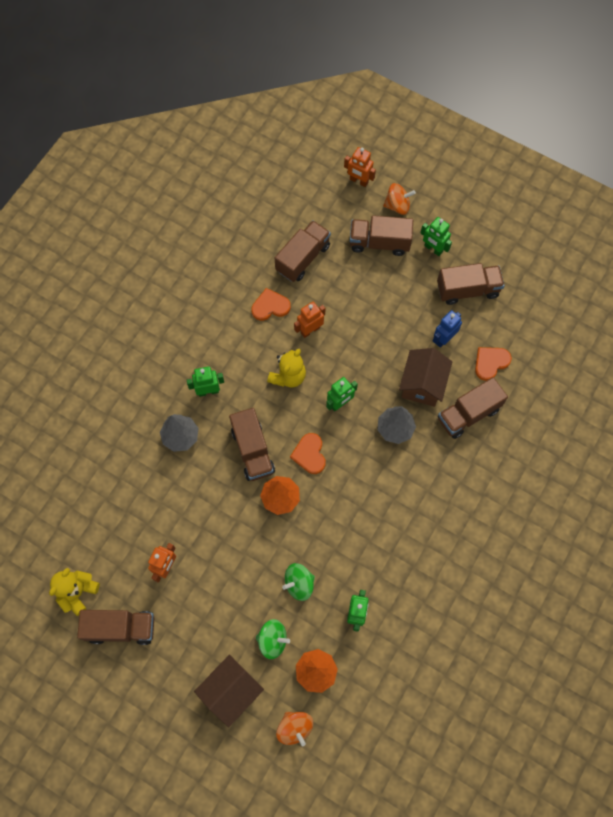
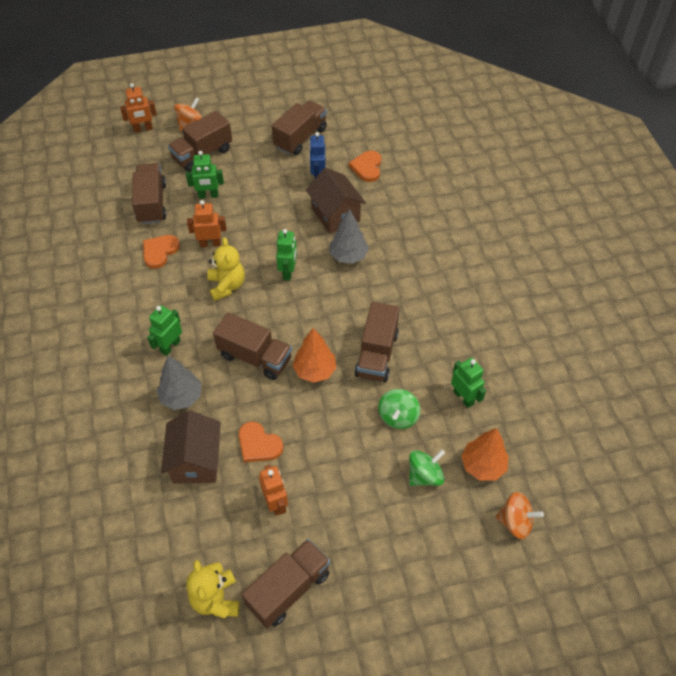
camera: 45 degrees left, 15 degrees down
brown house [194,654,264,727] -> brown house moved to [161,411,221,484]
orange heart [290,433,326,474] -> orange heart moved to [238,422,284,462]
orange robot [294,302,326,338] -> orange robot turned 75 degrees clockwise [187,200,226,247]
green robot [421,217,452,256] -> green robot moved to [186,151,224,199]
brown truck [438,377,508,439] -> brown truck moved to [354,302,400,382]

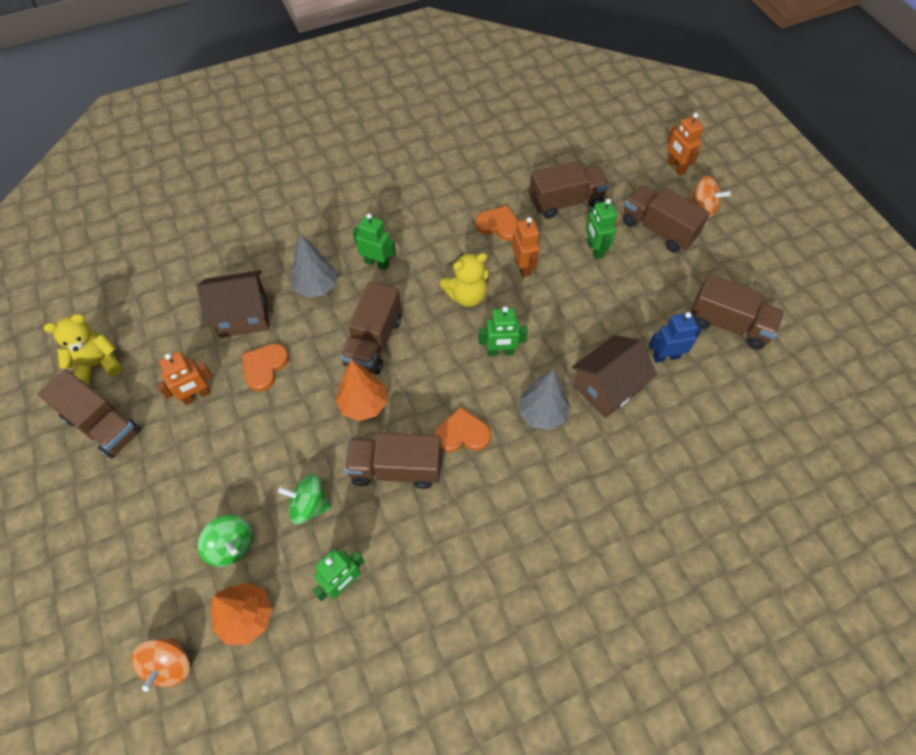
camera: 80 degrees right, 5 degrees up
orange heart [349,151,382,182] -> orange heart moved to [435,407,491,452]

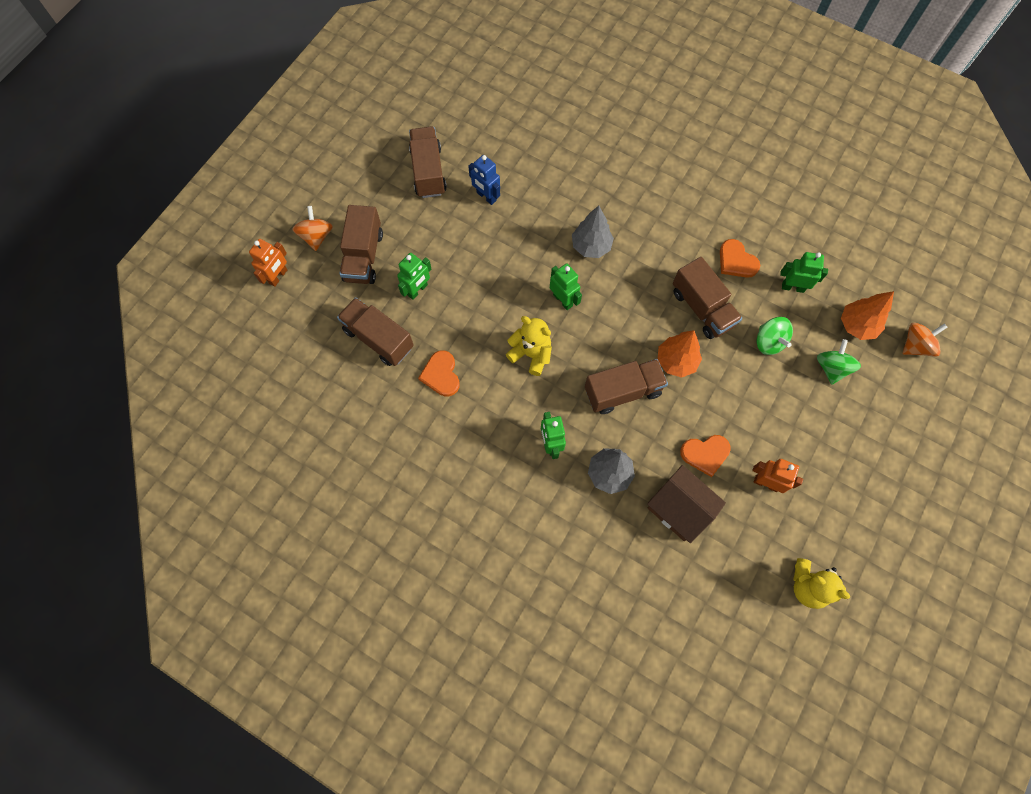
camera: 125 degrees left, 10 degrees up
brown truck [38,369,141,458] -> none
orange heart [435,407,491,452] -> orange heart moved to [720,239,760,278]
orange robot [512,217,540,277] -> none
brown house [572,335,657,418] -> none

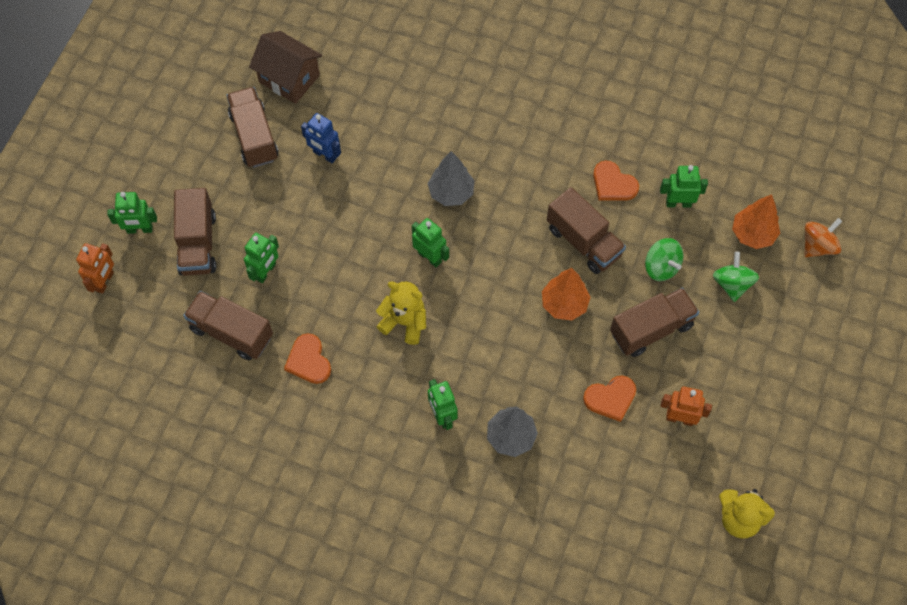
camera: 10 degrees left, 5 degrees down
orange spinning top [292,206,333,251] -> green robot [107,192,157,234]
brown truck [585,359,668,414] -> brown truck moved to [610,287,699,357]
brown house [647,465,726,543] -> brown house moved to [249,31,322,104]

